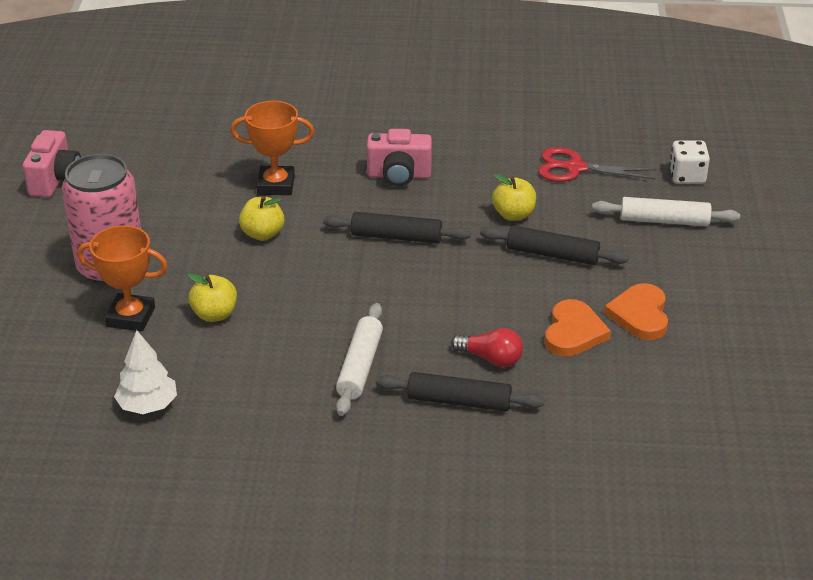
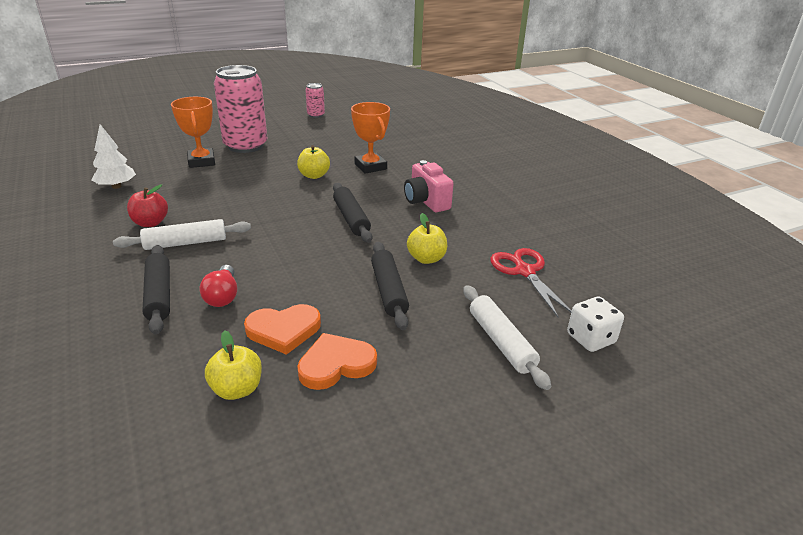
camera: 60 degrees right, 5 degrees down
pink camera [23,130,81,197] -> pink can [306,83,325,118]
yellow apple [187,273,237,322] -> yellow apple moved to [205,330,262,400]
none -> red apple [127,184,168,227]

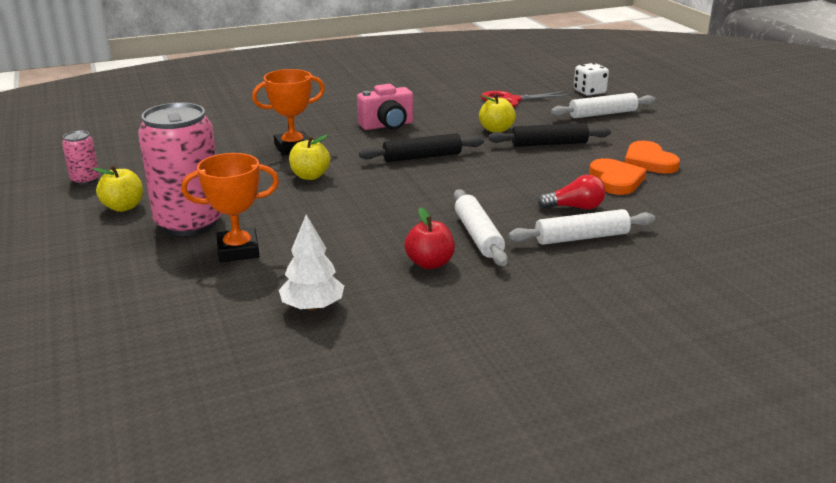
camera: 85 degrees left, 5 degrees down
black rolling pin [142,245,170,335] -> white rolling pin [508,209,655,245]
yellow apple [205,330,262,400] -> yellow apple moved to [93,165,143,212]

